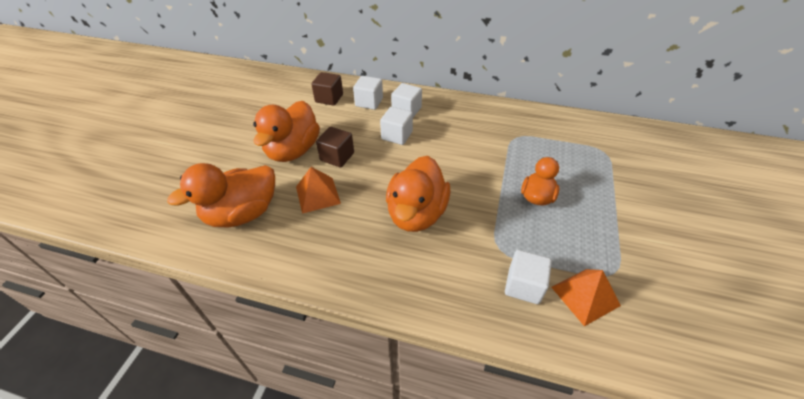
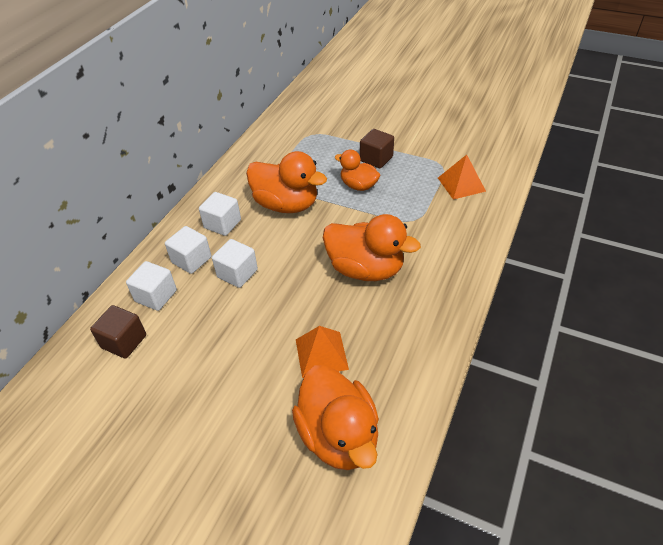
camera: 80 degrees left, 0 degrees up
orange duck [253,101,320,162] -> orange duck moved to [246,151,327,213]
brown cube [316,127,354,168] -> brown cube moved to [360,129,394,168]
white cube [505,250,552,304] -> white cube moved to [199,192,241,236]

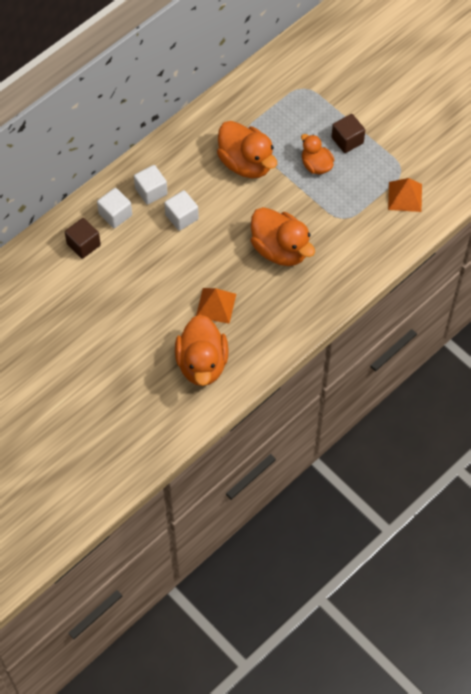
camera: 20 degrees right, 15 degrees up
white cube [199,192,241,236] -> none

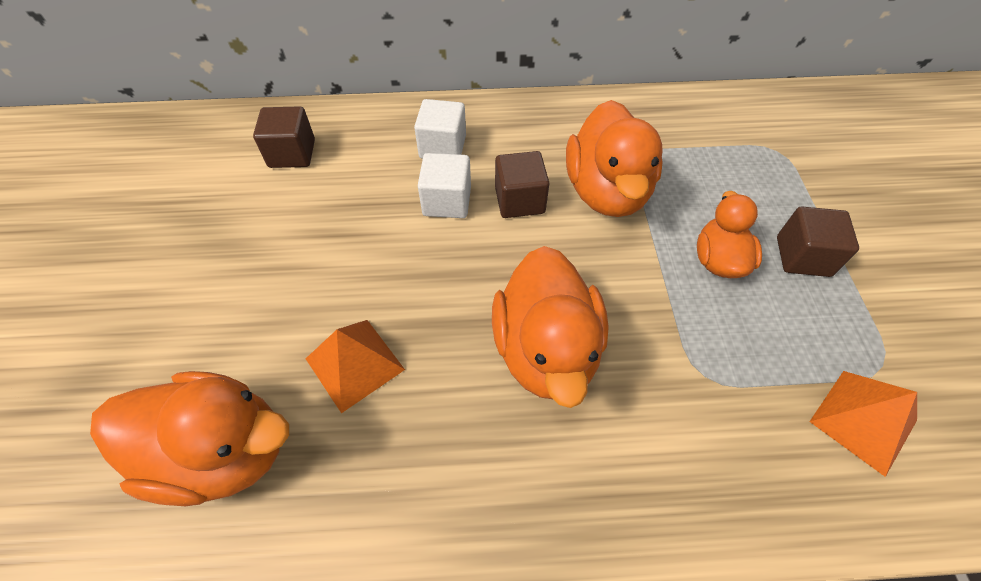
camera: 40 degrees right, 5 degrees down
white cube [97,188,132,228] -> none
orange duck [175,315,229,386] -> orange duck turned 120 degrees counterclockwise [90,371,289,506]
none -> brown cube [495,151,549,218]

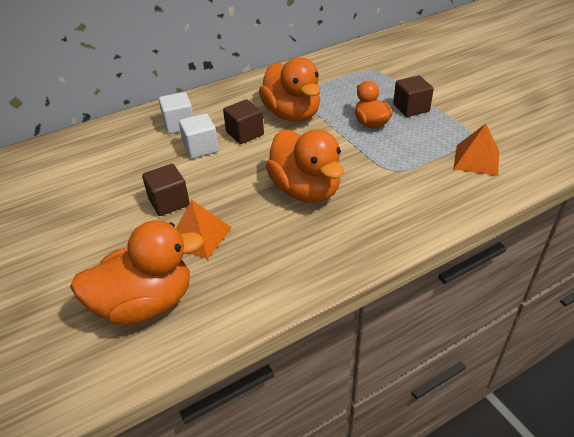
camera: 25 degrees left, 15 degrees down
brown cube [253,106,315,168] -> brown cube moved to [142,164,190,216]

